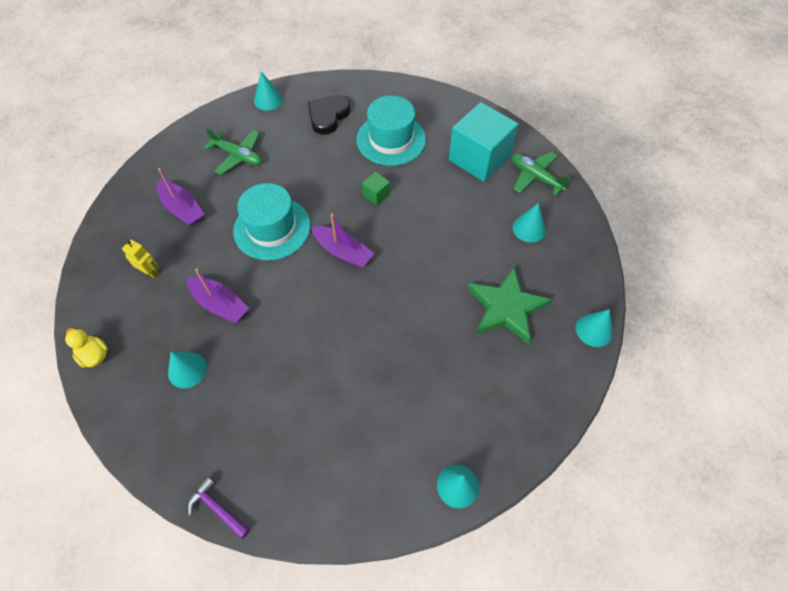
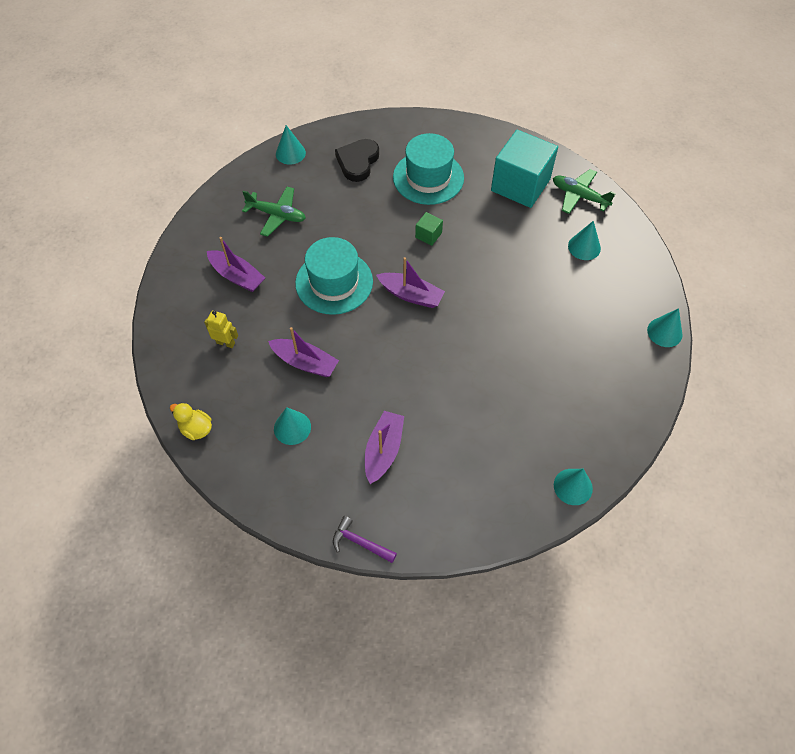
camera: 10 degrees left, 0 degrees up
green star [468,267,552,344] -> none
none -> purple boat [365,411,404,484]

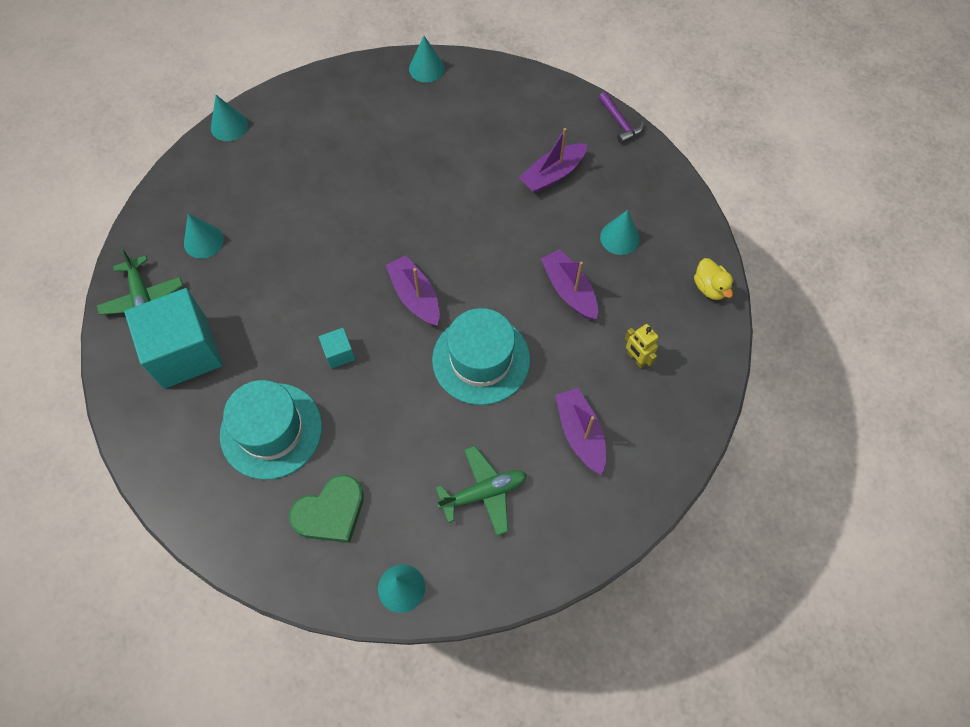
camera: 145 degrees left, 5 degrees up
green plane [242,187,306,237] -> green plane turned 105 degrees clockwise [436,446,527,536]
black heart [335,139,379,182] -> green heart [289,475,364,543]
green cube [415,212,443,246] -> turquoise cube [319,328,355,369]

